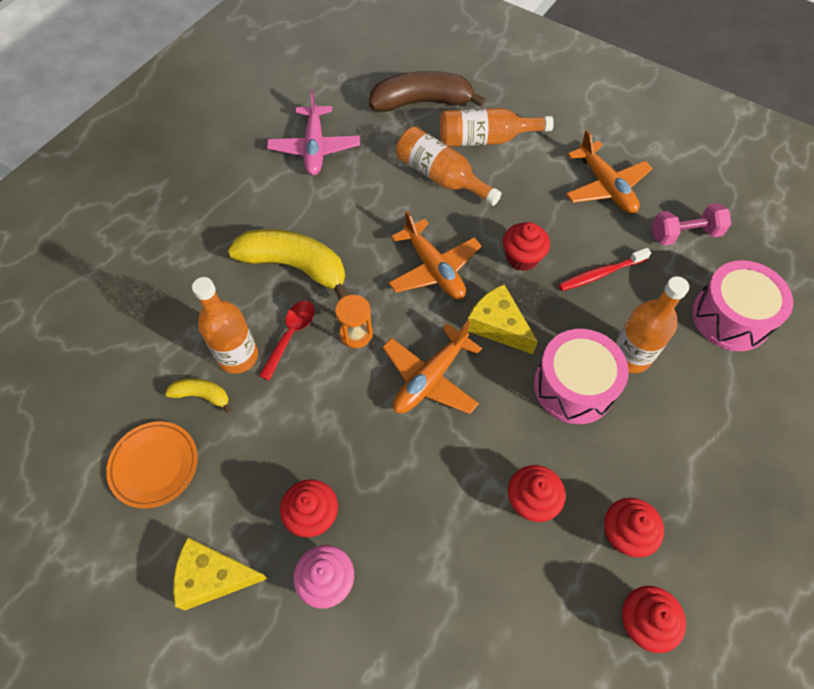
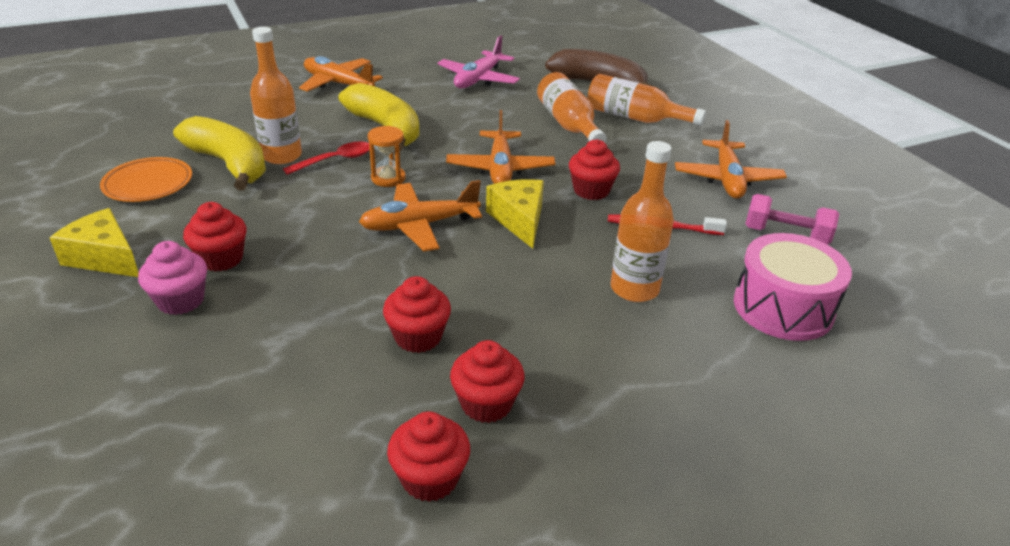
camera: 30 degrees right, 25 degrees down
yellow banana [165,378,231,413] -> yellow banana [173,116,266,190], size x2.10
pink drum [534,329,629,424] -> none
none -> orange plane [299,56,383,92]

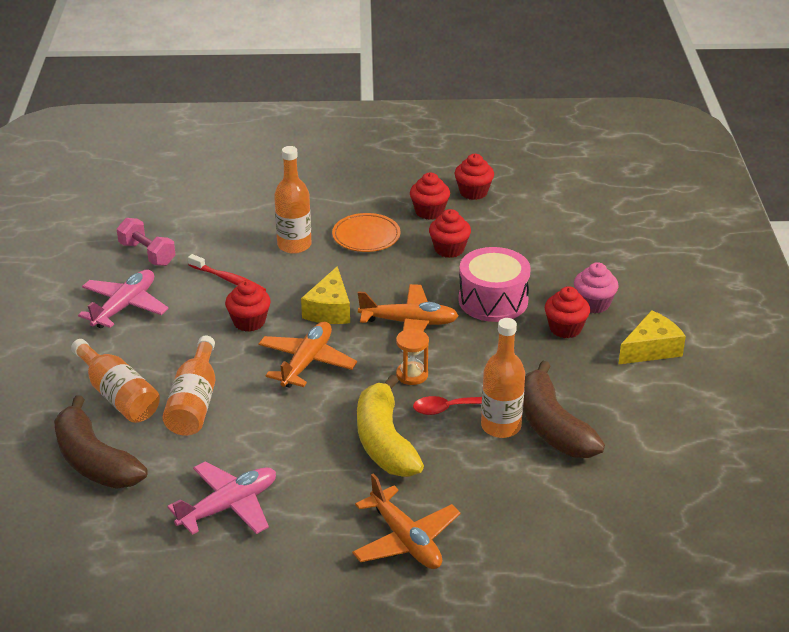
camera: 155 degrees left, 0 degrees up
yellow cheese [50,208,139,277] -> yellow cheese turned 90 degrees counterclockwise [618,310,686,365]
orange plate [100,157,192,202] -> orange plate moved to [332,213,400,252]
yellow banana [173,116,266,190] -> brown banana [523,361,605,458]
orange plane [675,120,787,199] -> pink plane [78,270,169,328]
pink drum [734,233,852,341] -> pink drum moved to [458,247,531,322]

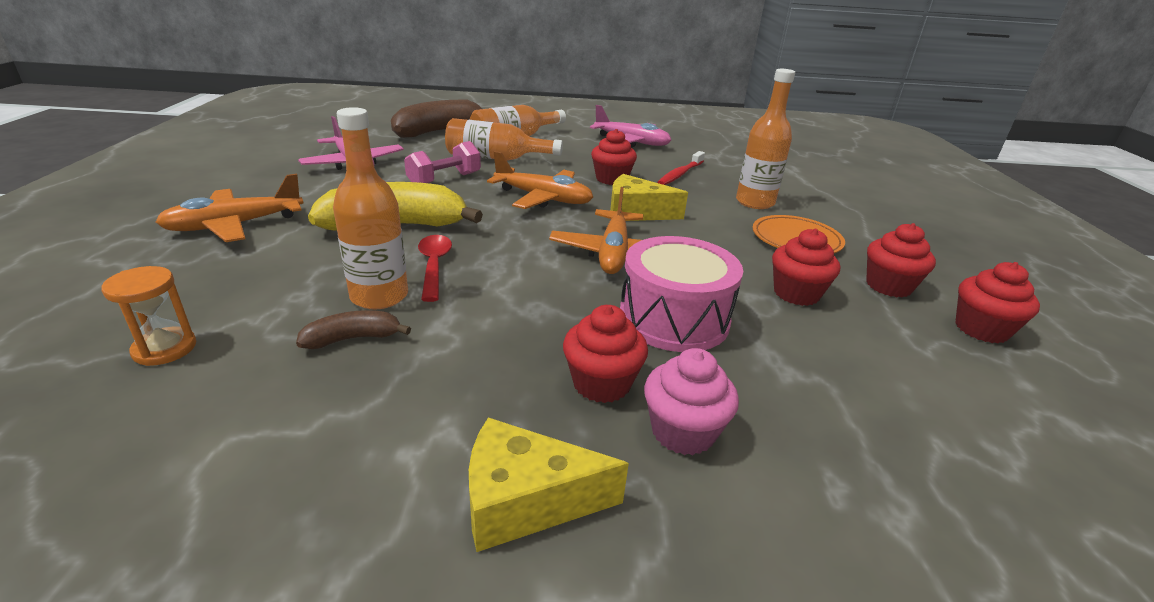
camera: 90 degrees right, 5 degrees down
pink dumbbell [117,218,175,266] -> pink dumbbell moved to [404,141,481,183]
orange hourglass [396,329,429,385] -> orange hourglass moved to [101,266,196,366]
brown banana [523,361,605,458] -> brown banana [296,310,411,349], size x0.48
yellow cheese [618,310,686,365] -> yellow cheese turned 120 degrees clockwise [469,417,629,552]

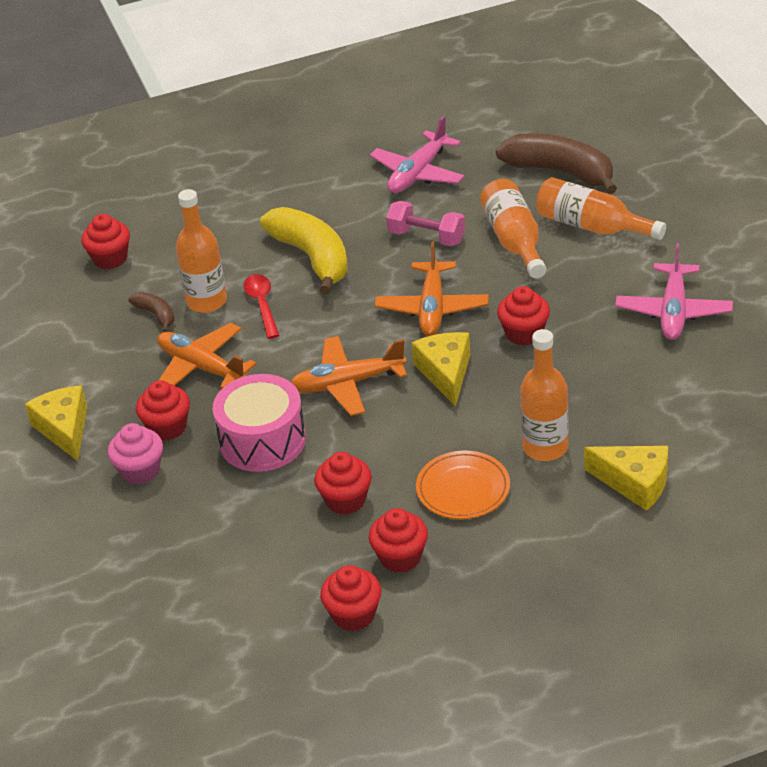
camera: 75 degrees right, 10 degrees up
orange hourglass [101,266,196,366] -> red cupcake [81,214,130,269]
orange plane [156,174,303,242] -> orange plane moved to [157,323,257,389]
red spoon [418,235,452,302] -> red spoon turned 75 degrees counterclockwise [243,274,280,339]
red toothbrush [657,151,705,185] -> none
none -> yellow cheese [584,446,668,511]

